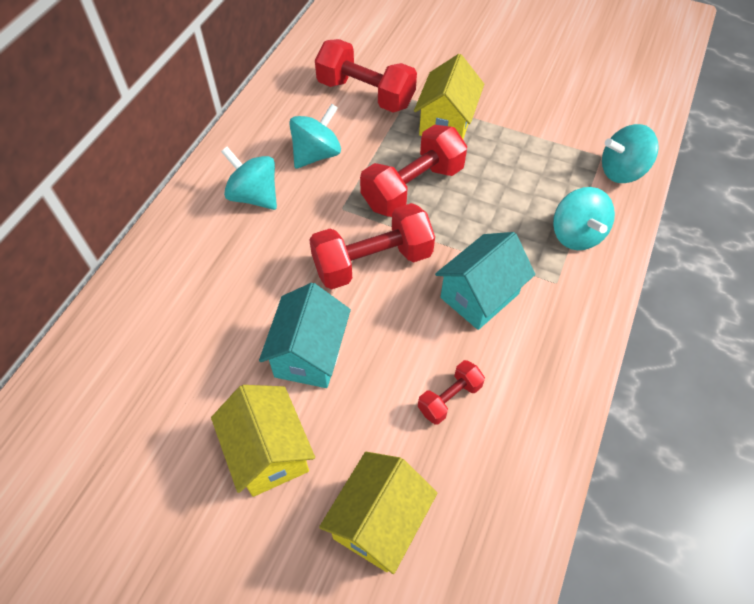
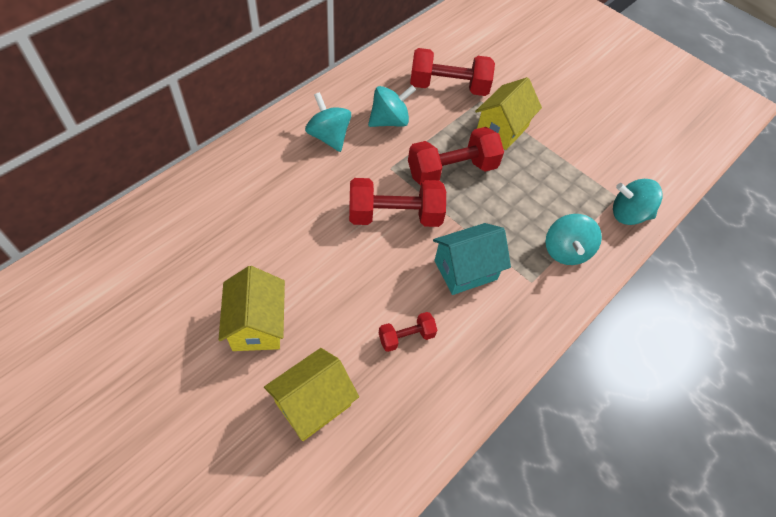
camera: 15 degrees right, 0 degrees up
turquoise house [259,283,351,388] -> none
red dumbbell [315,39,417,112] -> red dumbbell turned 45 degrees counterclockwise [410,48,495,96]

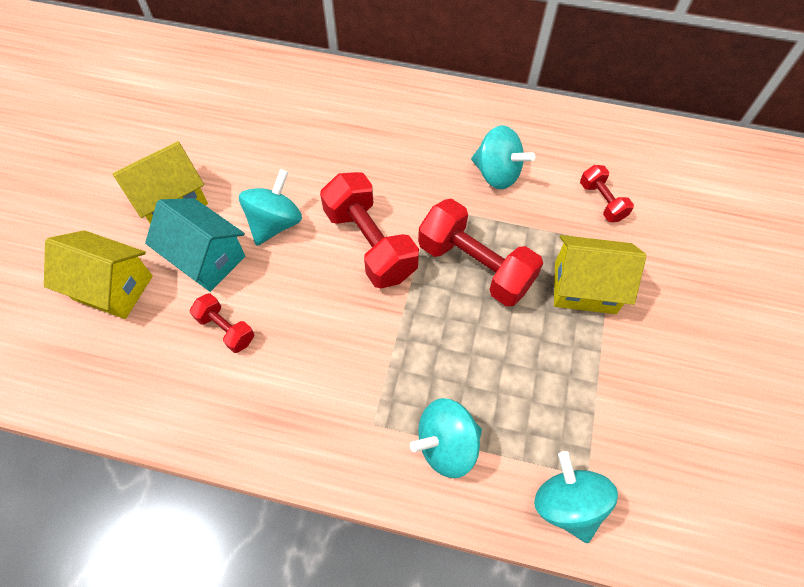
camera: 65 degrees right, 5 degrees up
turquoise spinning top [305,92,351,152] -> turquoise spinning top moved to [239,169,302,246]
red dumbbell [410,48,495,96] -> red dumbbell [580,165,634,222], size x0.52
turquoise house [433,223,511,295] -> turquoise house moved to [145,198,245,292]

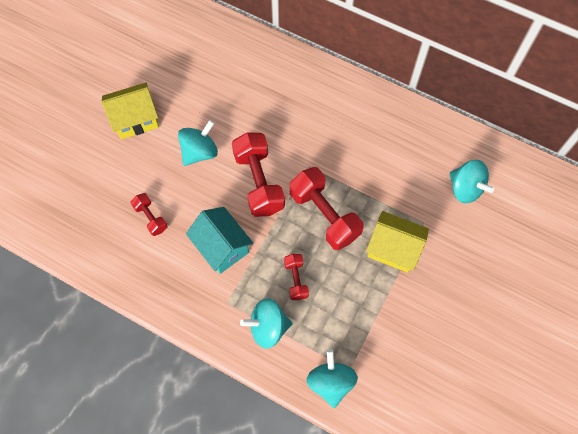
camera: 15 degrees right, 5 degrees up
yellow house [44,230,153,319] -> none
turquoise house [145,198,245,292] -> turquoise house moved to [186,207,253,274]
turquoise spinning top [471,125,535,189] -> turquoise spinning top moved to [449,160,494,203]
red dumbbell [580,165,634,222] -> red dumbbell moved to [284,254,309,300]

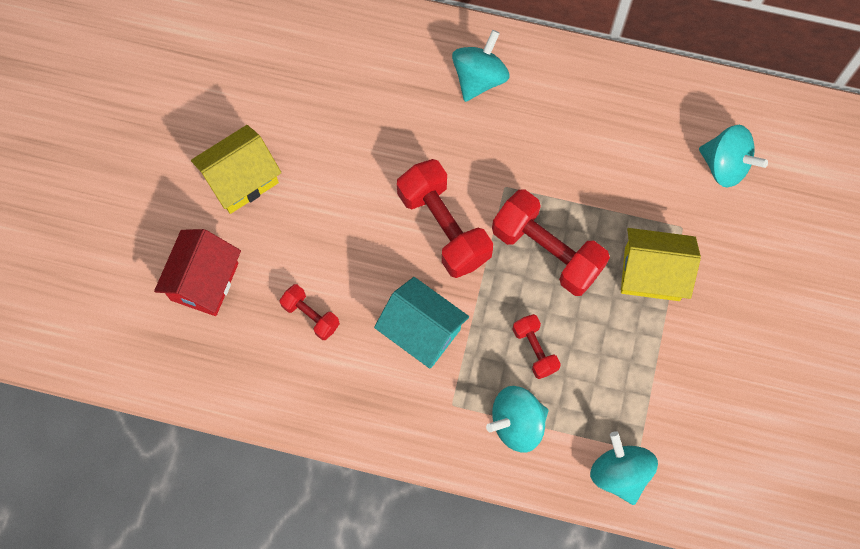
camera: 15 degrees left, 5 degrees up
turquoise spinning top [178,120,218,166] -> turquoise spinning top moved to [452,30,509,102]
none -> red house [154,229,241,316]

